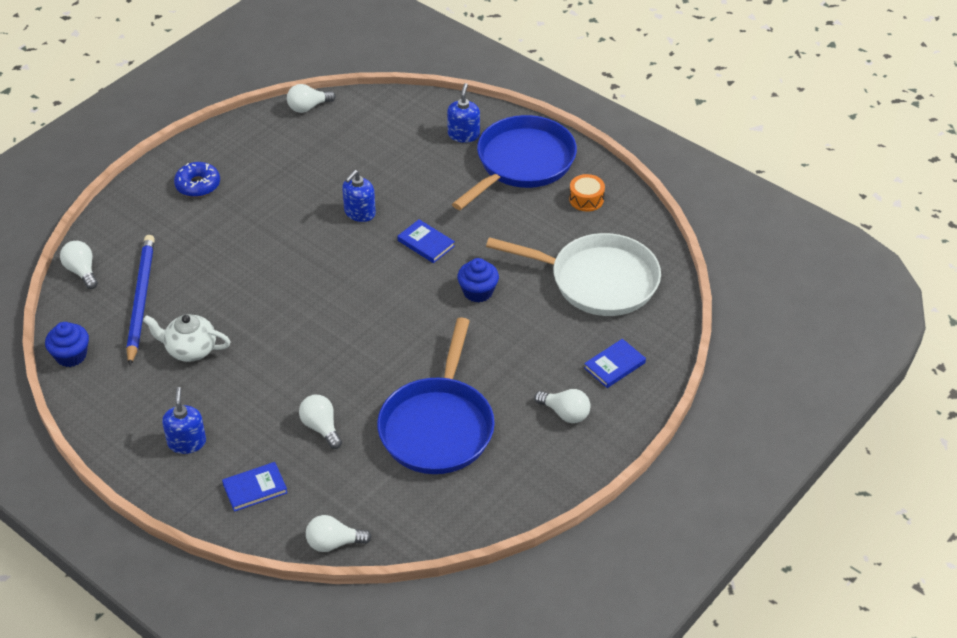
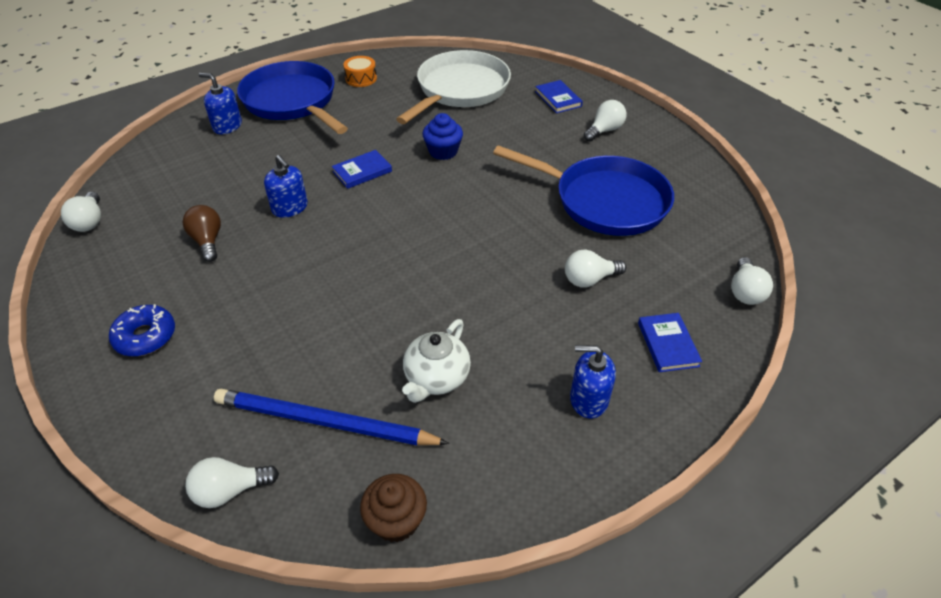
camera: 75 degrees left, 0 degrees up
blue cupcake [45,322,89,367] -> brown cupcake [360,474,427,542]
none -> brown light bulb [183,205,221,262]

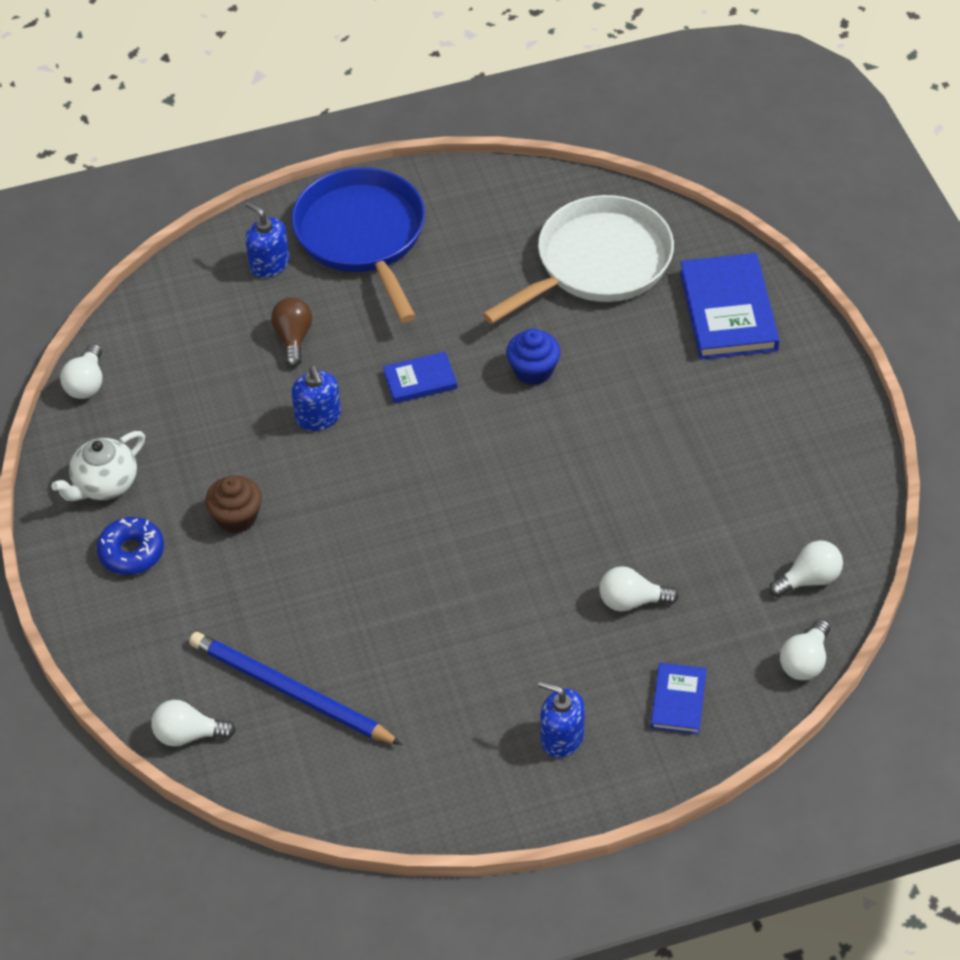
camera: 20 degrees right, 5 degrees up
brown light bulb [183,205,221,262] -> brown light bulb moved to [271,297,312,367]
orange drum [343,56,377,87] -> none
brown cupcake [360,474,427,542] -> brown cupcake moved to [205,475,262,533]
white teapot [402,319,471,403] -> white teapot moved to [51,431,145,501]
blue pan [493,145,674,236] -> none
blue book [535,80,583,113] -> blue book [680,253,779,360], size x1.84
white light bulb [584,100,627,142] -> white light bulb moved to [769,540,843,597]

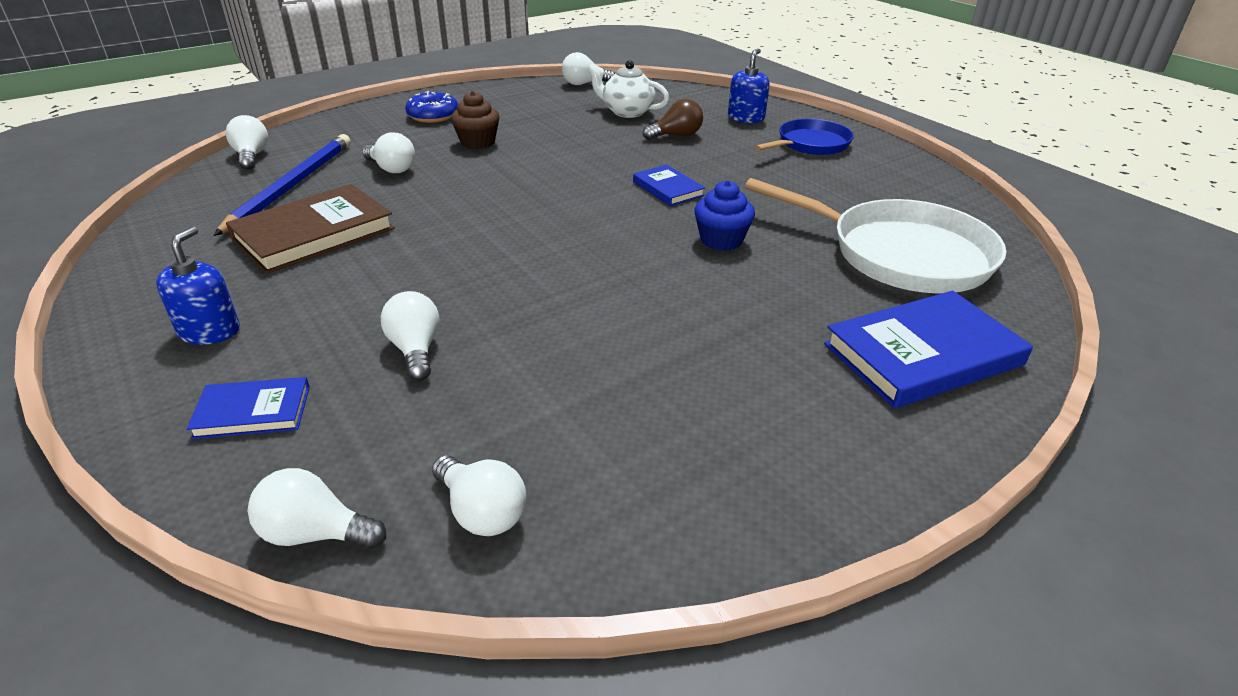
camera: 70 degrees right, 15 degrees down
white teapot [51,431,145,501] -> white teapot moved to [587,60,669,118]
blue pan [291,167,425,322] -> blue pan [754,119,854,155], size x0.59
blue soap dispenser [291,366,341,431] -> none
none -> brown book [226,184,395,274]
none -> white light bulb [362,132,415,173]

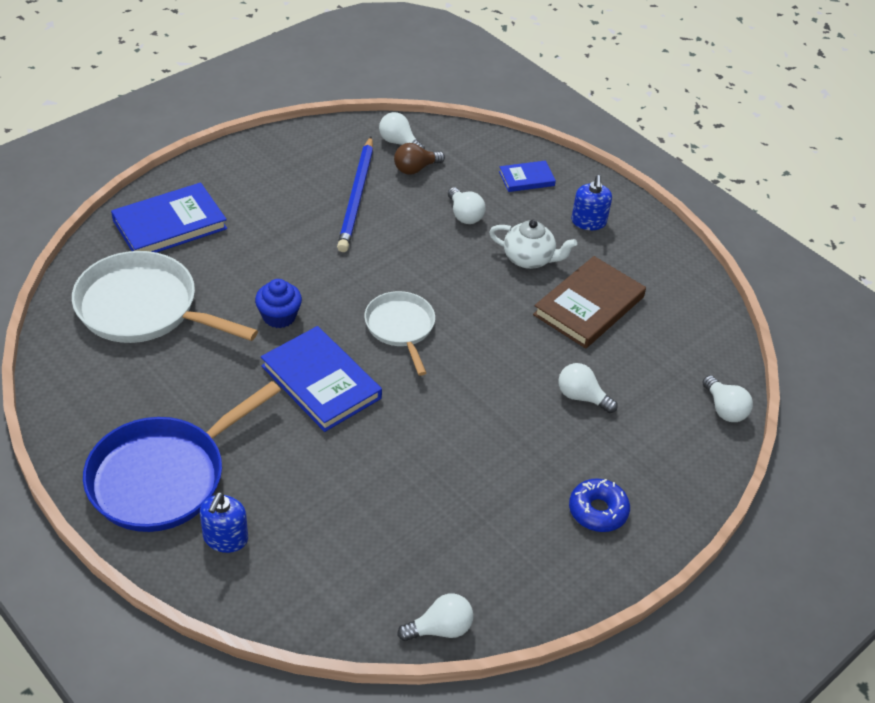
camera: 170 degrees right, 10 degrees up
blue pencil [213,134,351,236] -> blue pencil moved to [337,136,373,252]
white light bulb [248,468,386,549] -> none
brown cupcake [451,91,500,149] -> none
white teapot [587,60,669,118] -> white teapot moved to [489,220,577,269]
blue book [633,165,705,206] -> blue book [261,326,382,432], size x1.84
brown light bulb [643,99,703,140] -> brown light bulb moved to [394,143,445,175]
blue pan [754,119,854,155] -> blue pan [83,381,281,532], size x1.68
none -> white pan [364,291,435,376]

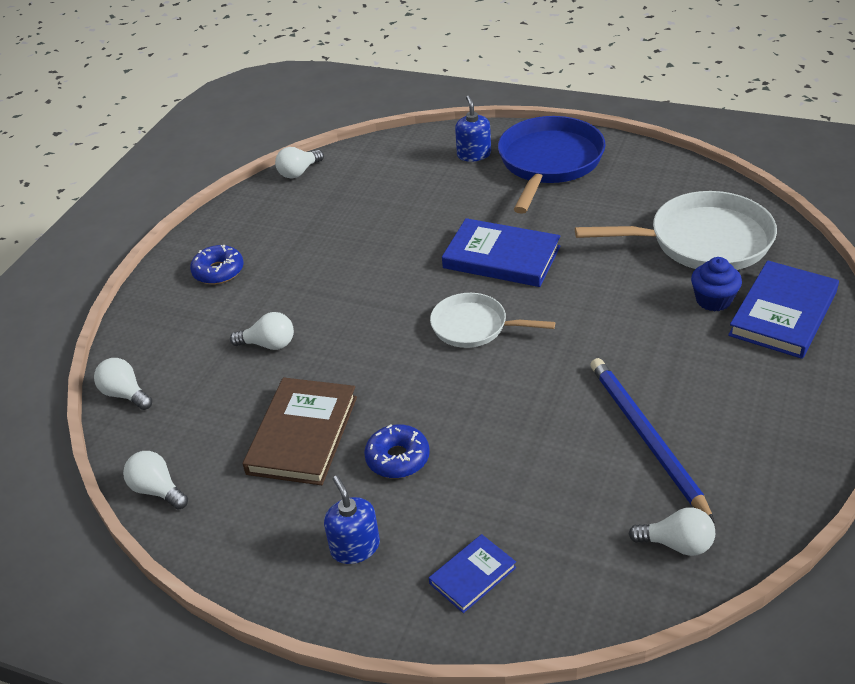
camera: 160 degrees right, 5 degrees down
blue cupcake [255,279,302,328] -> blue cupcake moved to [691,257,742,312]
white pan [364,291,435,376] -> white pan turned 150 degrees clockwise [430,293,555,348]
brown light bulb [394,143,445,175] -> none
white light bulb [448,187,486,224] -> white light bulb moved to [123,451,188,510]
white teapot [489,220,577,269] -> blue donut [364,424,430,478]

